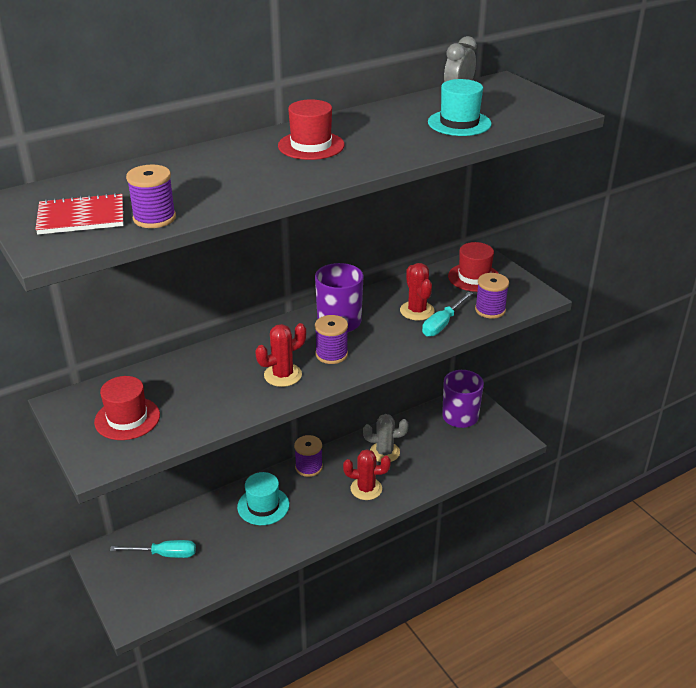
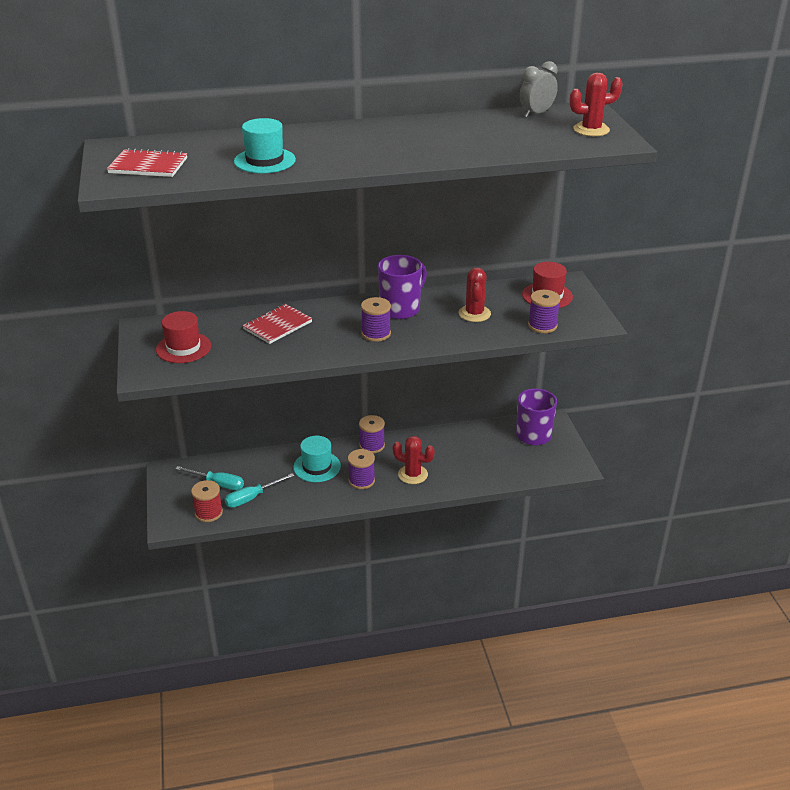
camera: 20 degrees right, 0 degrees up
purple spool [126,164,176,228] -> purple spool moved to [348,449,375,489]
red cactus [255,323,306,387] -> red cactus moved to [569,72,623,136]
red hat [278,99,344,160] -> none
grey cactus [363,414,408,462] -> none
turquoise screwdriver [422,292,473,337] -> turquoise screwdriver moved to [225,473,294,508]
turquoise hat [428,79,492,136] -> turquoise hat moved to [234,118,296,173]
none -> red spool [191,480,223,522]
none -> red notebook [242,304,312,344]

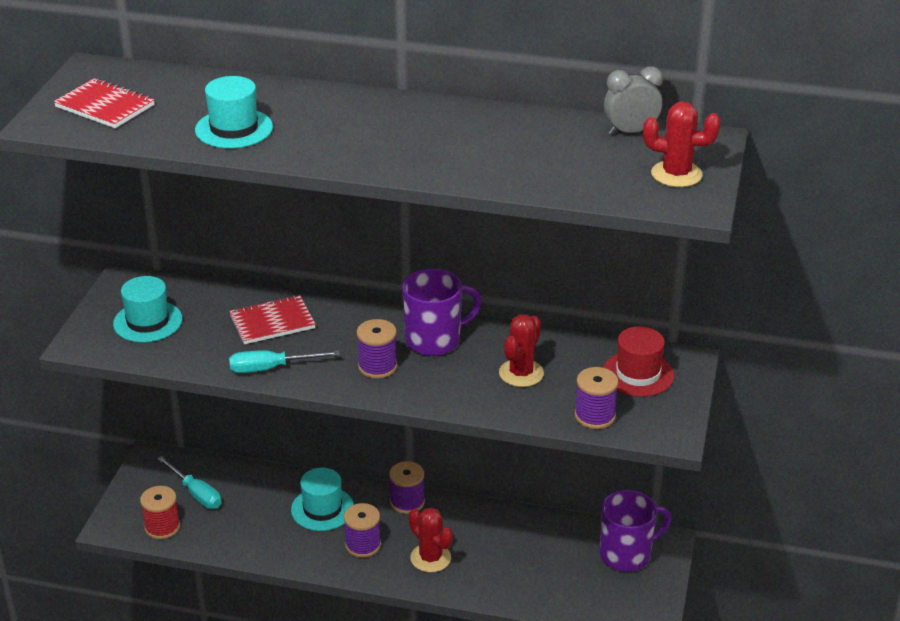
camera: 25 degrees right, 0 degrees up
red hat [156,311,211,363] -> turquoise hat [113,276,182,342]
turquoise screwdriver [225,473,294,508] -> turquoise screwdriver moved to [229,350,340,373]

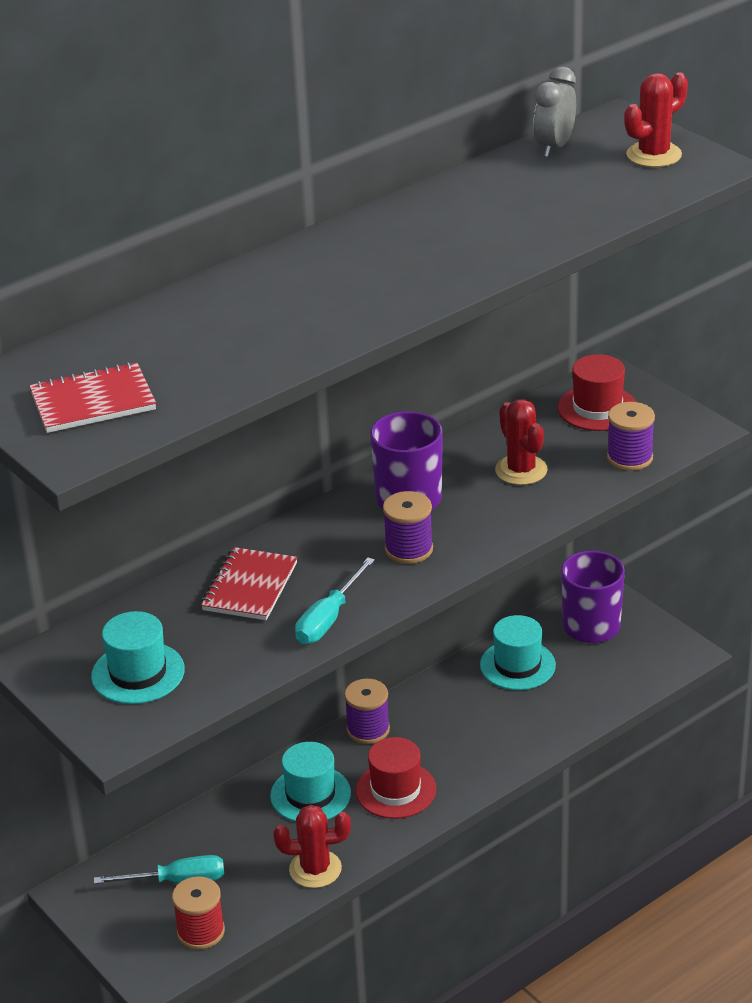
camera: 50 degrees left, 0 degrees up
turquoise hat [195,76,273,148] -> turquoise hat moved to [480,615,556,690]
purple spool [344,503,381,558] -> red hat [355,737,436,819]
red cactus [409,508,453,573] -> red cactus moved to [274,805,351,888]

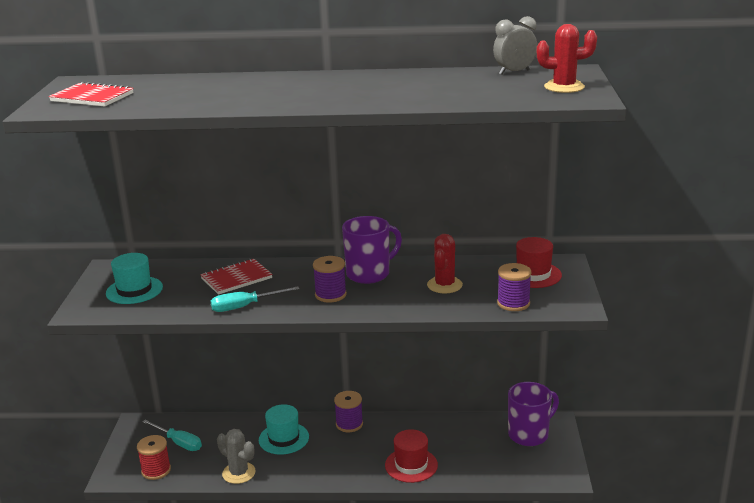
camera: 40 degrees right, 10 degrees down
red cactus [274,805,351,888] -> grey cactus [217,429,256,484]
red hat [355,737,436,819] -> red hat moved to [385,429,438,483]
turquoise hat [480,615,556,690] -> none

